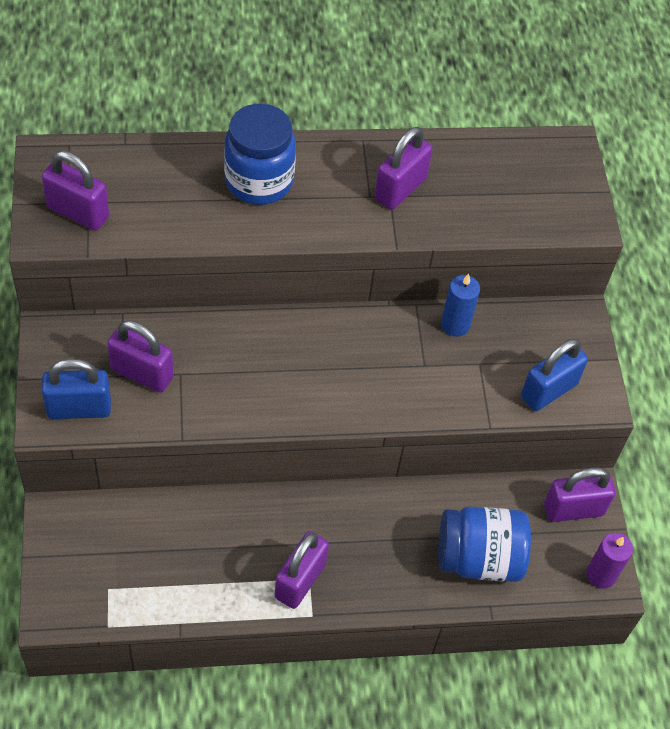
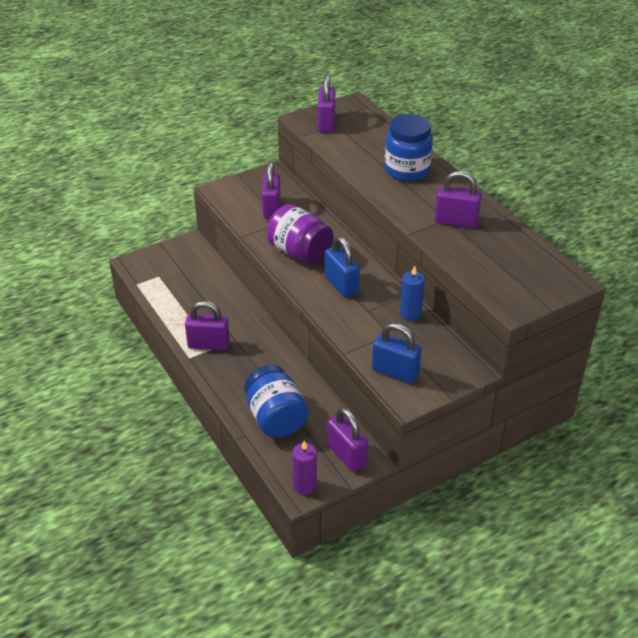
camera: 70 degrees right, 15 degrees down
blue padlock [41,359,111,419] -> blue padlock moved to [325,236,360,298]
none -> purple jar [267,204,334,264]

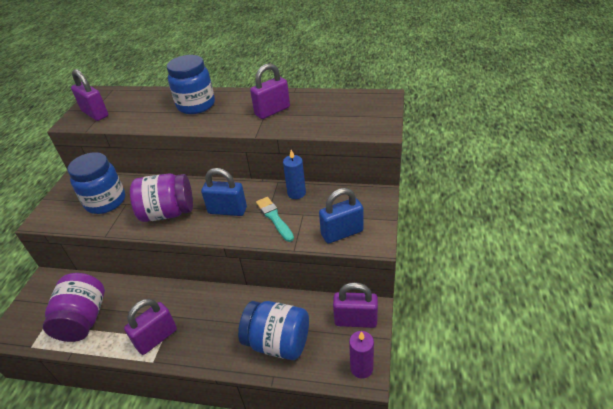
camera: 45 degrees left, 0 degrees up
purple padlock [262,162,281,219] -> blue jar [67,152,125,214]
none -> purple jar [43,273,105,342]
none -> turquoise brush [256,197,294,242]

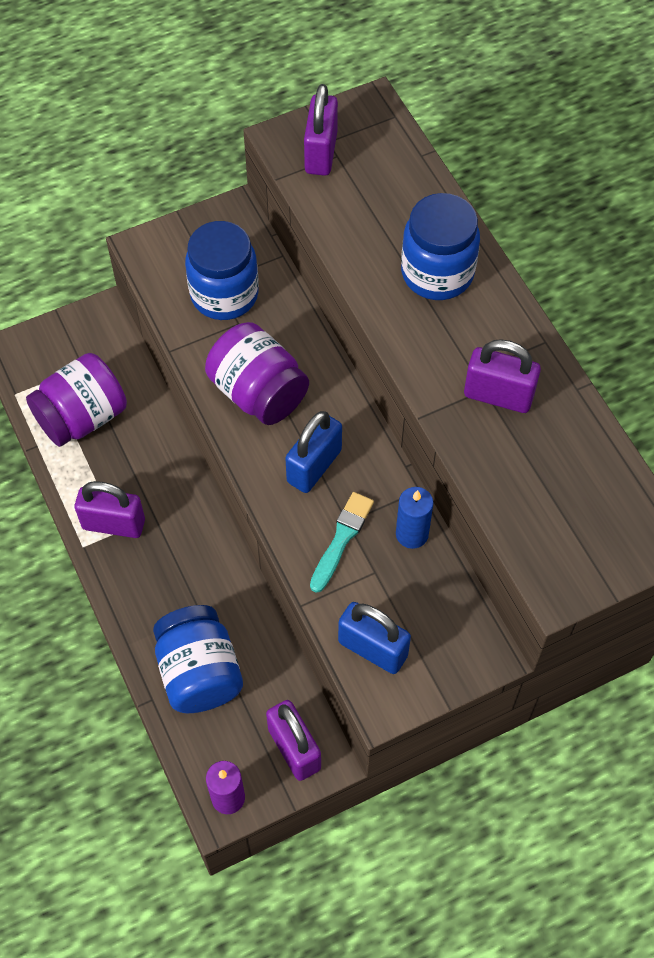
camera: 50 degrees right, 20 degrees up
blue padlock [201,168,247,216] -> blue padlock turned 60 degrees clockwise [285,411,342,493]

